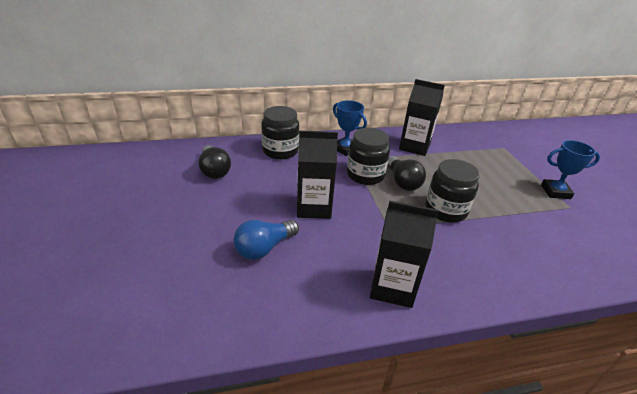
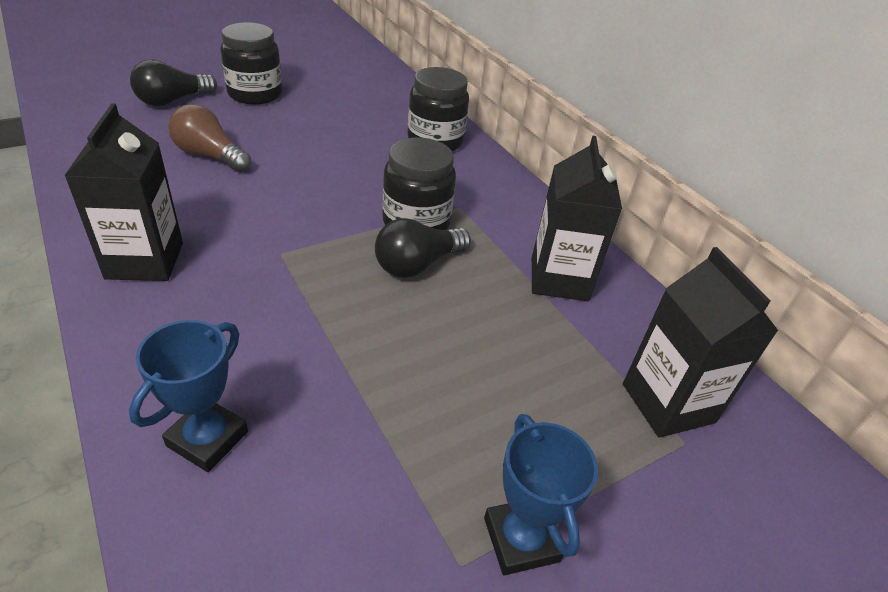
camera: 70 degrees right, 5 degrees up
black light bulb [198,145,231,179] -> black light bulb moved to [130,60,217,106]
blue light bulb [234,220,299,260] -> brown light bulb [168,104,251,172]
black carton [297,131,338,219] -> black carton moved to [623,247,778,438]
blue trophy [333,100,367,156] -> blue trophy moved to [129,320,248,472]
black jar [426,159,480,223] -> black jar moved to [220,22,282,105]

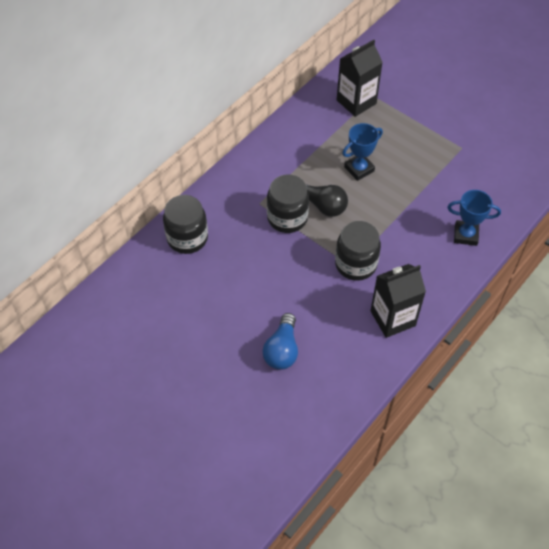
camera: 105 degrees left, 15 degrees up
black light bulb [130,60,217,106] -> none
brown light bulb [168,104,251,172] -> blue light bulb [263,313,298,370]
black jar [220,22,282,105] -> black jar moved to [335,221,381,281]
blue trophy [484,414,598,575] -> blue trophy moved to [342,123,383,181]
black carton [532,136,622,301] -> none

